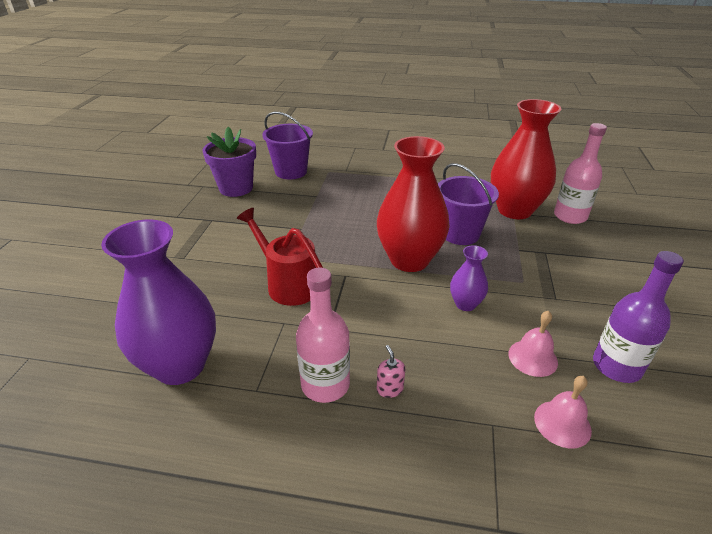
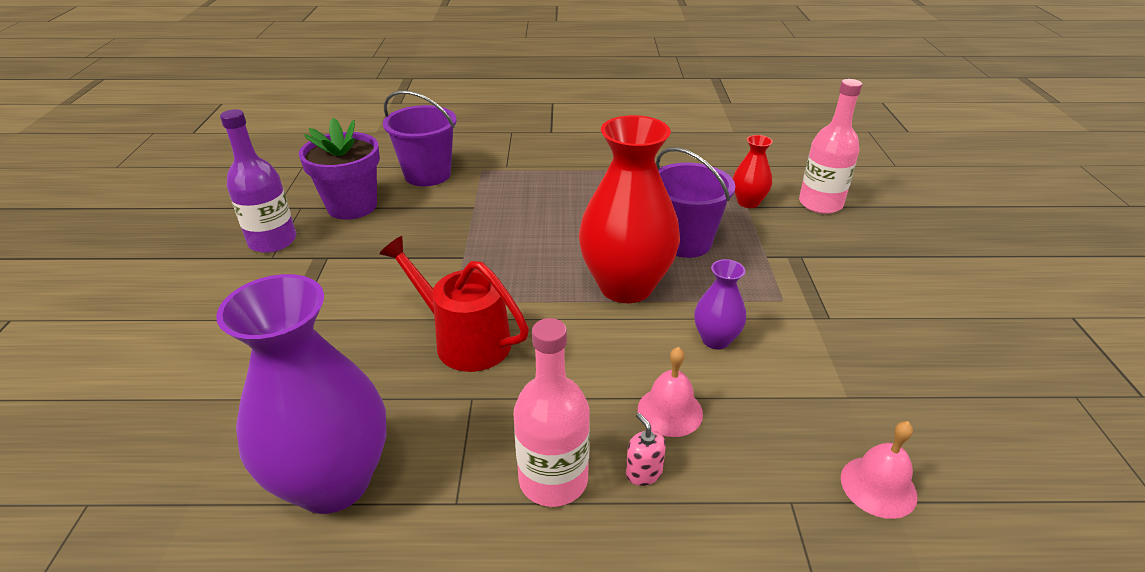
camera: 10 degrees left, 0 degrees up
red vase [491,99,561,219] -> red vase [732,135,773,208], size x0.48
pink bell [508,311,558,377] -> pink bell moved to [638,347,703,437]
purple bottle [593,251,684,383] -> purple bottle moved to [220,109,296,253]

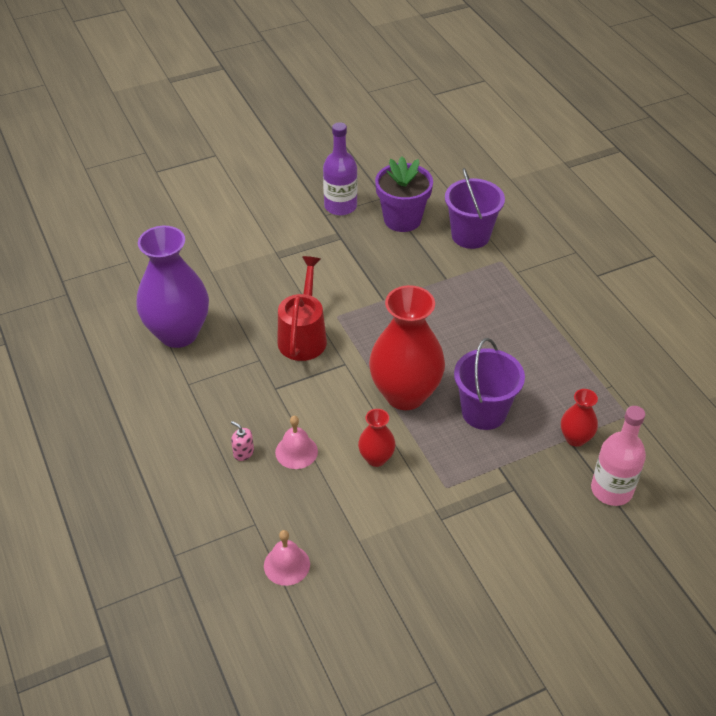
camera: 65 degrees right, 10 degrees up
pink bottle [513,318,590,507] -> none
pink soap dispenser [626,413,666,486] -> pink soap dispenser turned 90 degrees counterclockwise [231,421,254,461]
purple vase [694,259,746,349] -> red vase [358,409,395,467]

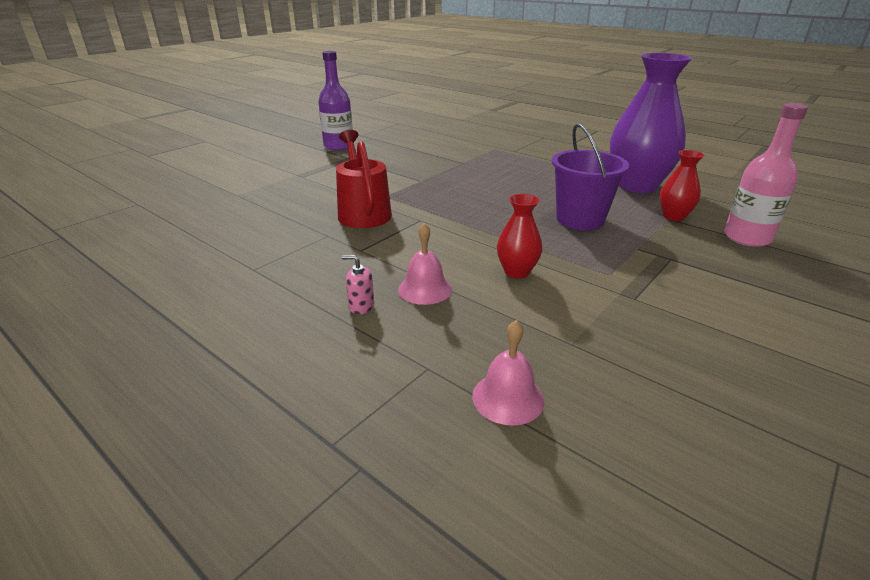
camera: 25 degrees left, 15 degrees down
purple vase [136,226,209,348] -> purple vase moved to [610,53,692,193]
red vase [369,285,445,410] -> none
purple flower pot [375,156,433,232] -> none
purple bucket [445,168,505,249] -> none

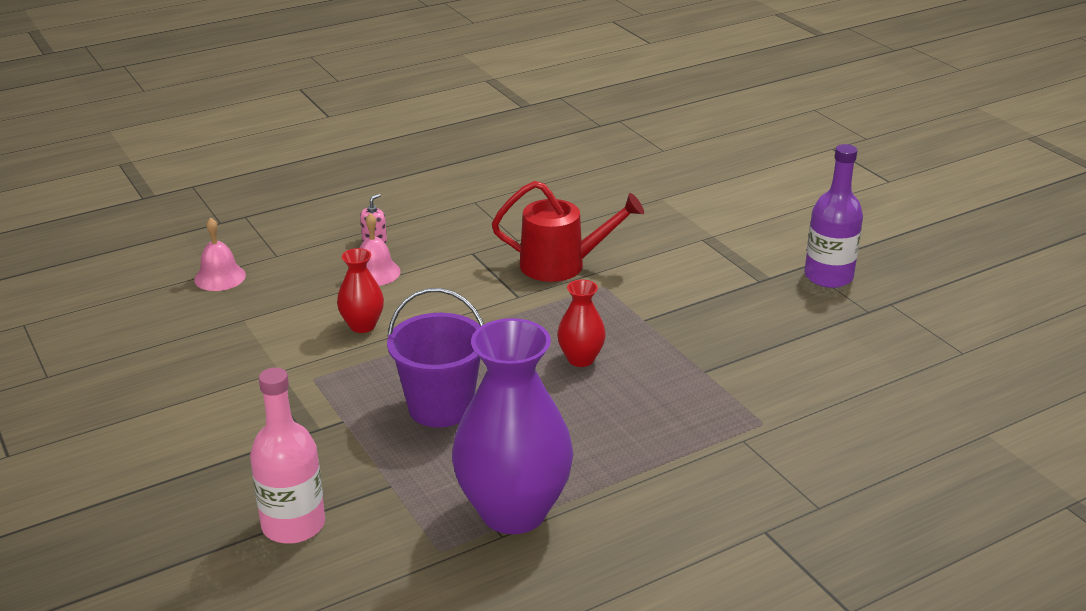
camera: 110 degrees right, 0 degrees up
red vase [660,150,704,221] -> red vase moved to [557,280,606,367]

